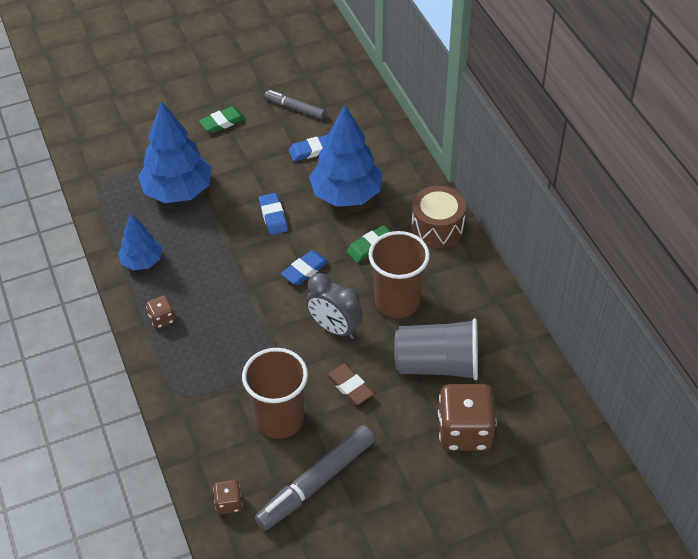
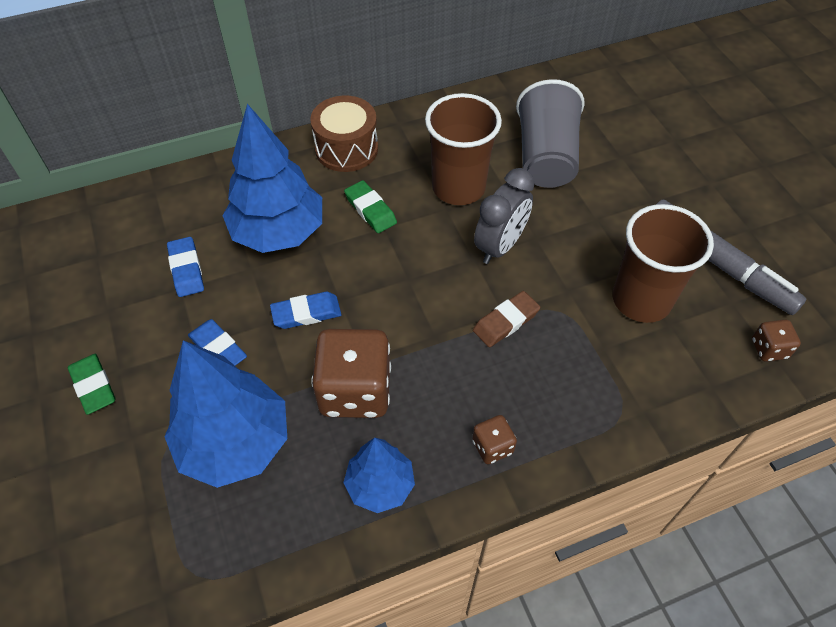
camera: 90 degrees left, 5 degrees up
grey marker [264,90,325,119] -> none
blue eraser [281,250,329,285] -> blue eraser moved to [188,319,247,366]
brown eraser [326,364,374,405] -> brown eraser moved to [473,291,540,347]
brown dice [438,384,497,451] -> brown dice moved to [311,329,391,418]

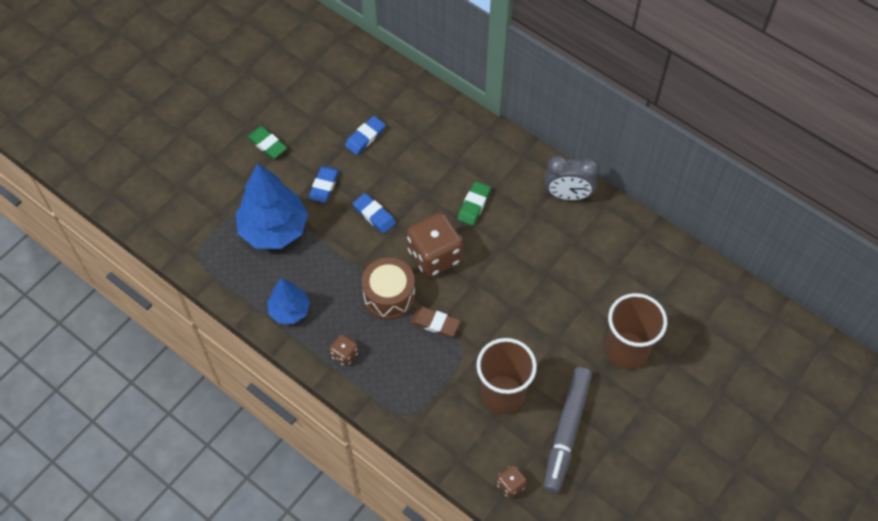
camera: 60 degrees right, 5 degrees up
green eraser [68,354,116,415] -> green eraser turned 75 degrees counterclockwise [247,126,287,159]
blue tree [222,104,322,253] -> none
brown drum [310,96,378,172] -> brown drum moved to [362,258,415,320]
brown dice [311,329,391,418] -> brown dice moved to [407,212,463,277]
brown cup [425,93,502,205] -> brown cup moved to [606,293,667,369]
grey clock [474,168,535,264] -> grey clock moved to [545,156,599,201]
grey cup [516,79,585,188] -> none

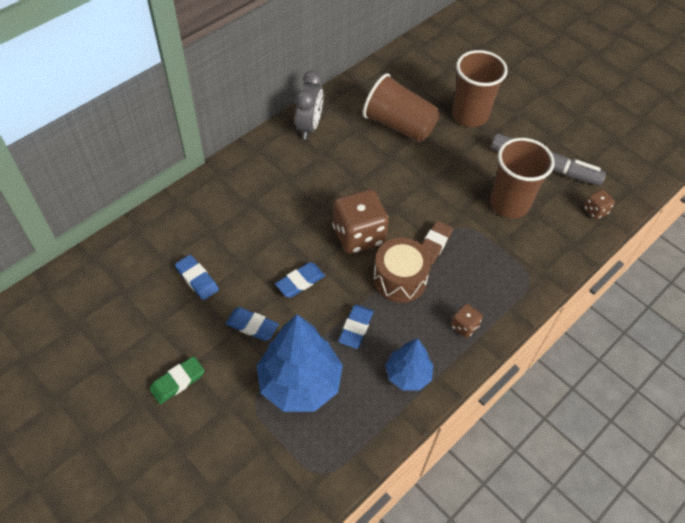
camera: 85 degrees left, 5 degrees down
green eraser [457,181,491,225] -> none
none -> blue eraser [338,305,374,349]
none -> brown cup [363,73,440,142]

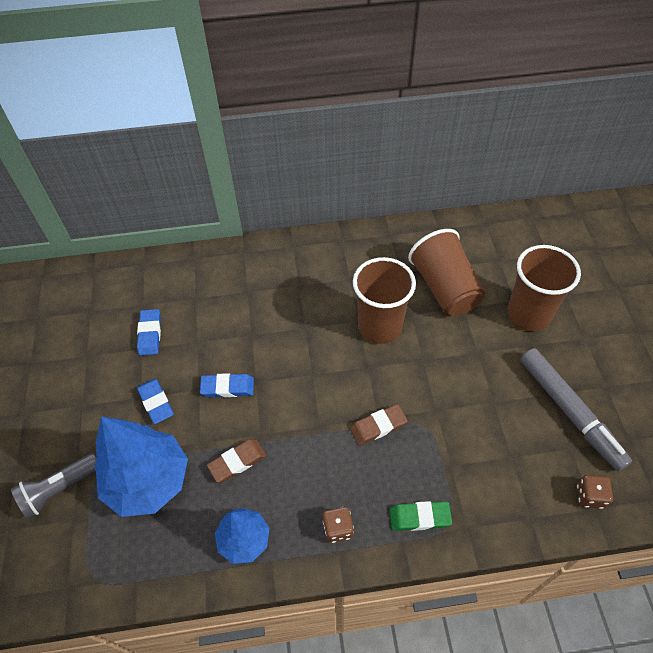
camera: 40 degrees right, 0 degrees up
green eraser [149,356,205,404] -> green eraser moved to [390,501,452,531]
grey clock [295,71,323,139] -> none
brown dice [332,189,389,254] -> none
blue eraser [338,305,374,349] -> brown eraser [207,439,266,482]
brown drum [373,238,431,303] -> none
brown cup [490,138,555,218] -> brown cup moved to [353,257,416,344]
none -> grey flashlight [11,453,97,519]

